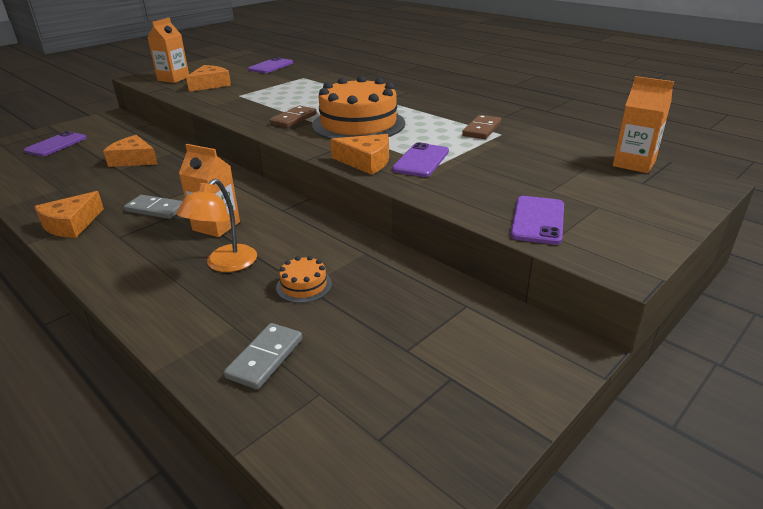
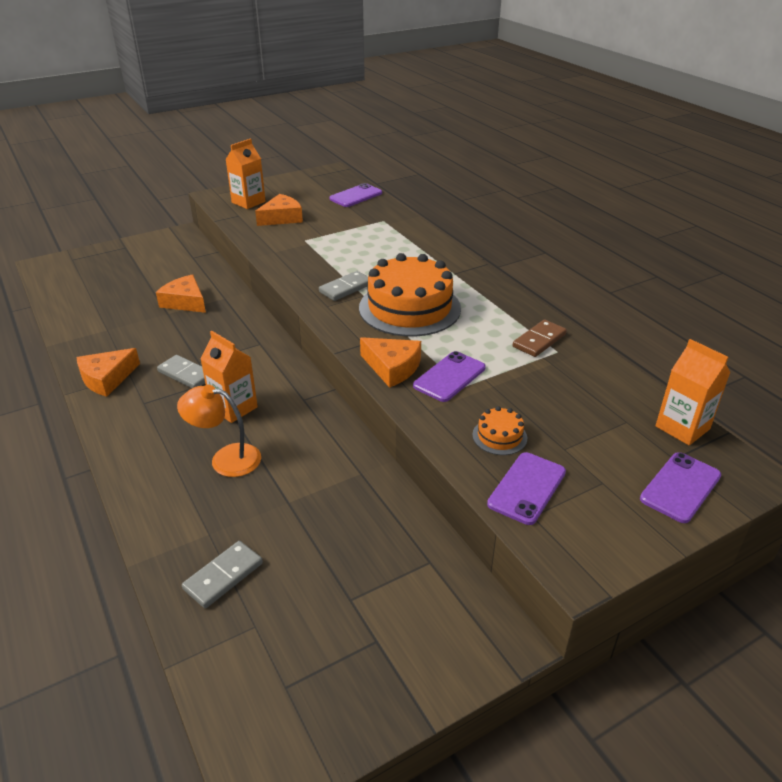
camera: 15 degrees right, 5 degrees up
purple phone [24,131,87,156] -> purple phone moved to [640,452,721,523]
orange lamp [176,179,257,272] -> orange lamp turned 60 degrees clockwise [177,385,261,477]
brown domino [269,106,317,128] -> grey domino [319,271,368,301]
orange cake [276,256,332,303] -> orange cake moved to [472,406,527,455]

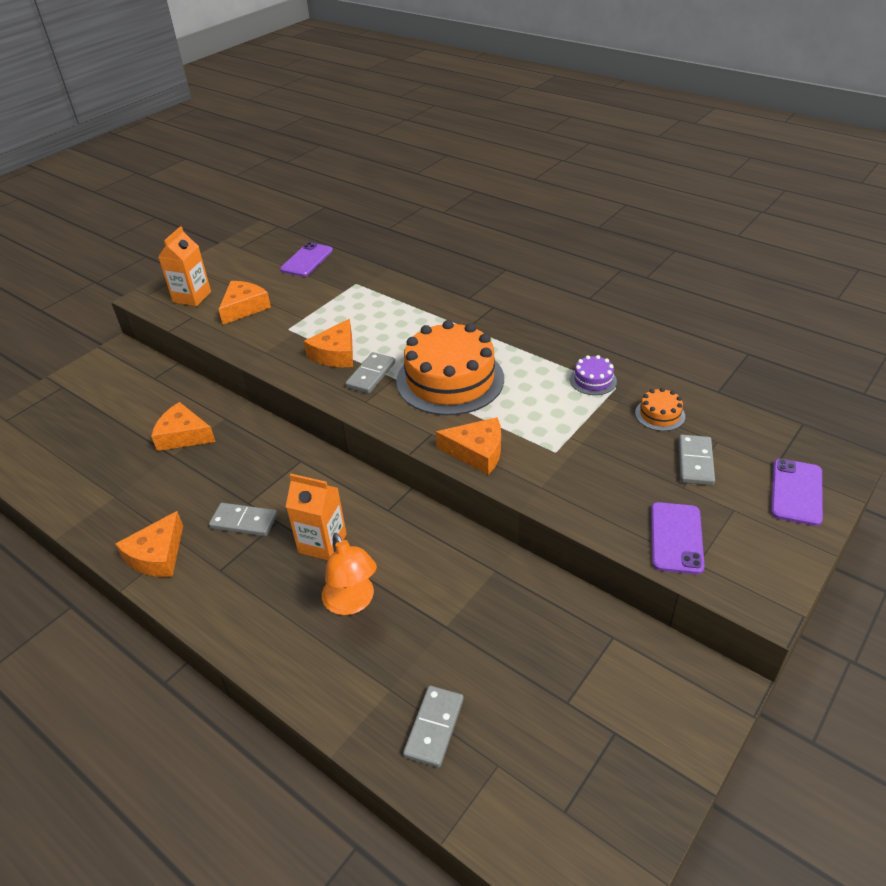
camera: 20 degrees left, 5 degrees up
orange lamp [177,385,261,477] -> orange lamp turned 105 degrees counterclockwise [322,533,377,615]
purple phone [413,351,486,402] -> none
orange cake [472,406,527,455] -> orange cake moved to [635,388,685,431]
brown domino [513,320,567,357] -> purple cake [570,355,617,395]
orange carton [656,339,731,445] -> none
none -> orange cheese [304,319,353,367]
none -> grey domino [679,435,715,485]

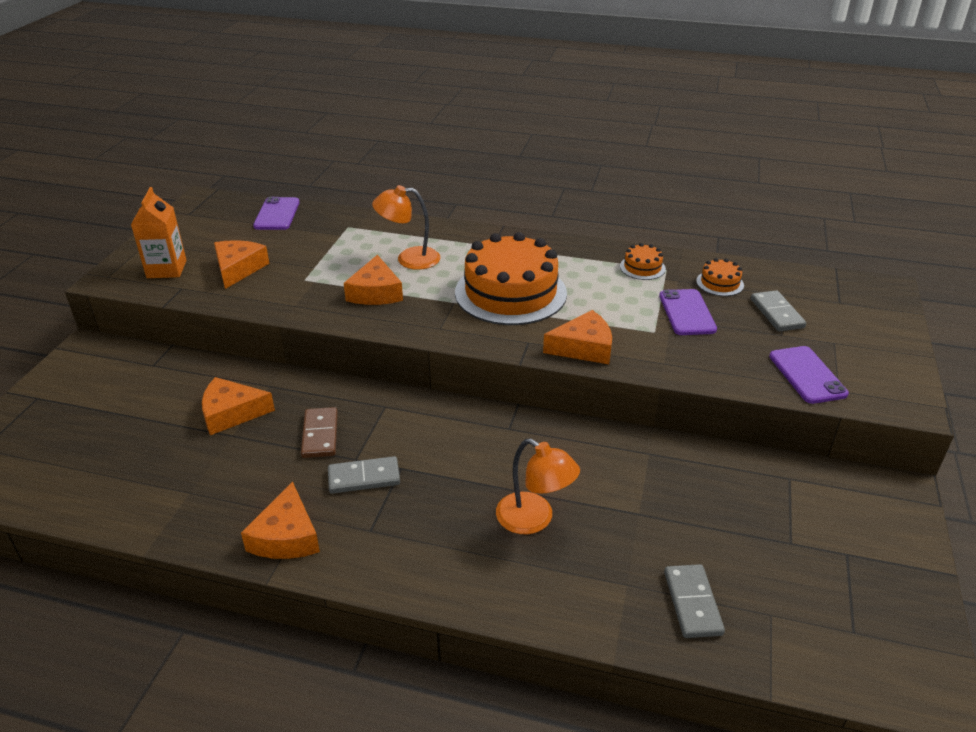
camera: 25 degrees left, 5 degrees down
orange carton [286,474,347,560] -> none
grey domino [345,352,395,394] -> none
purple cake [570,355,617,395] -> orange cake [620,243,666,280]
purple phone [771,459,823,526] -> purple phone moved to [659,289,717,335]
none -> brown domino [301,407,338,458]
none -> orange lamp [372,185,441,270]

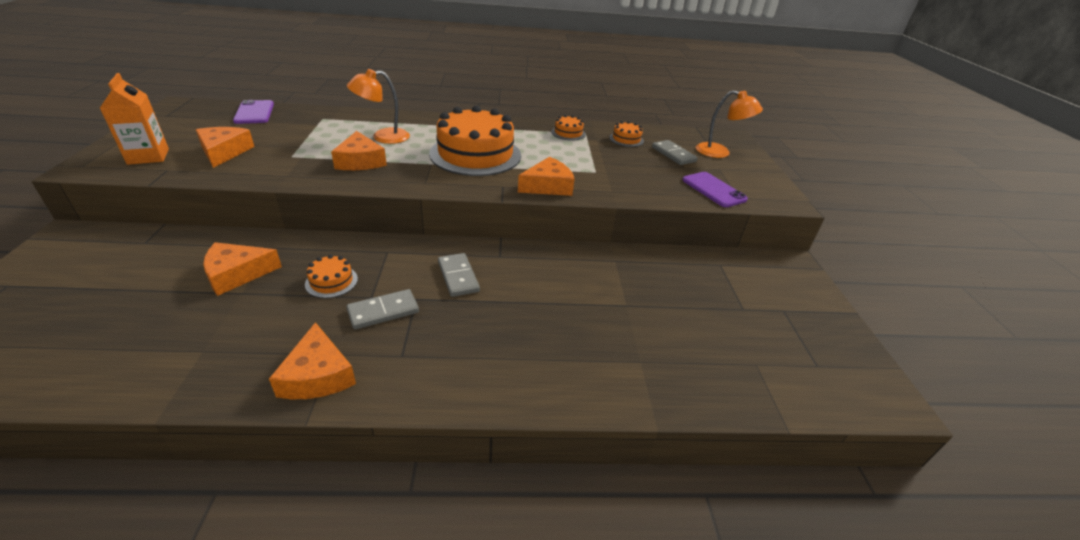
camera: 20 degrees left, 0 degrees up
brown domino [301,407,338,458] -> orange cake [305,254,358,298]
orange lamp [496,439,580,534] -> orange lamp moved to [696,90,763,158]
purple phone [659,289,717,335] -> none
grey domino [664,564,725,638] -> grey domino moved to [438,253,480,297]

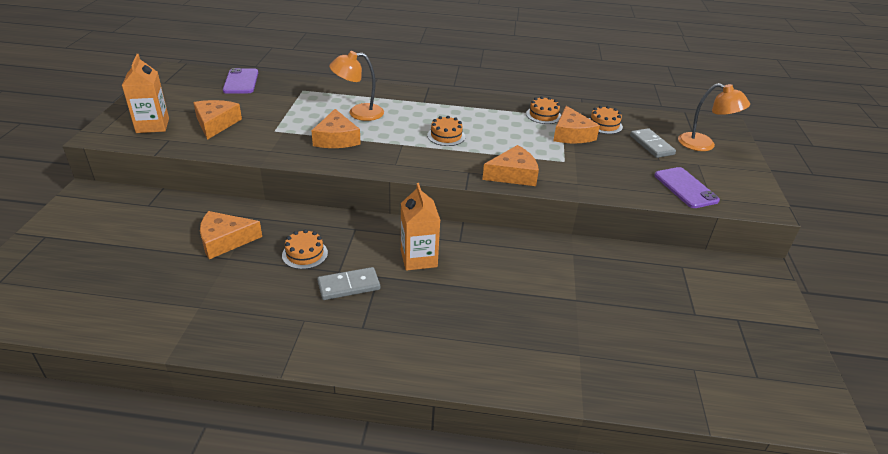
camera: 10 degrees right, 0 degrees up
orange cheese [269,322,356,399] -> orange cheese moved to [553,106,600,143]
orange cake [429,105,521,176] -> orange cake [427,116,465,146], size x0.42
grey domino [438,253,480,297] -> orange carton [401,183,440,271]

